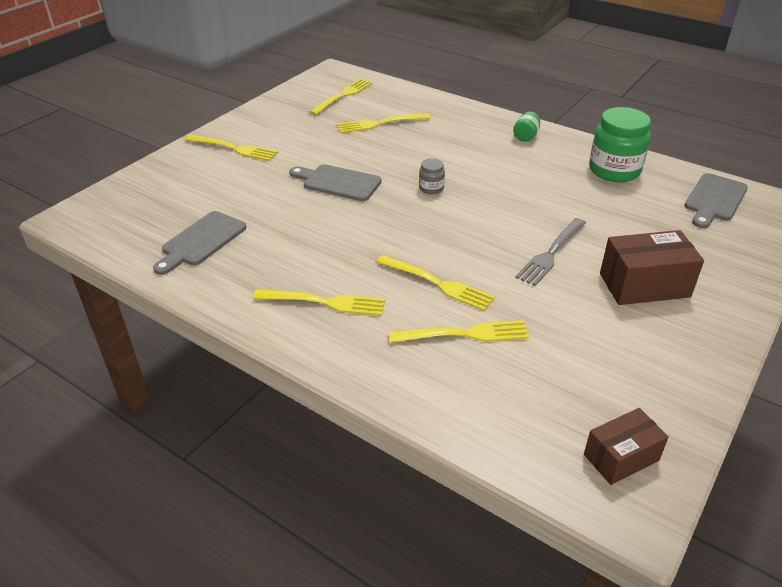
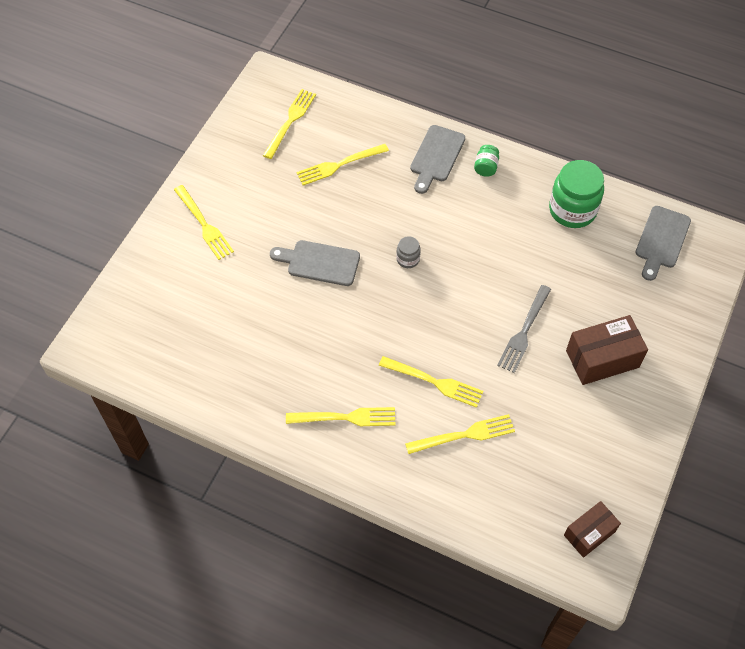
camera: 10 degrees left, 20 degrees up
grey cutting board [153,211,246,275] -> grey cutting board moved to [410,125,465,194]
yellow fork [185,135,278,161] -> yellow fork turned 45 degrees clockwise [174,185,234,260]

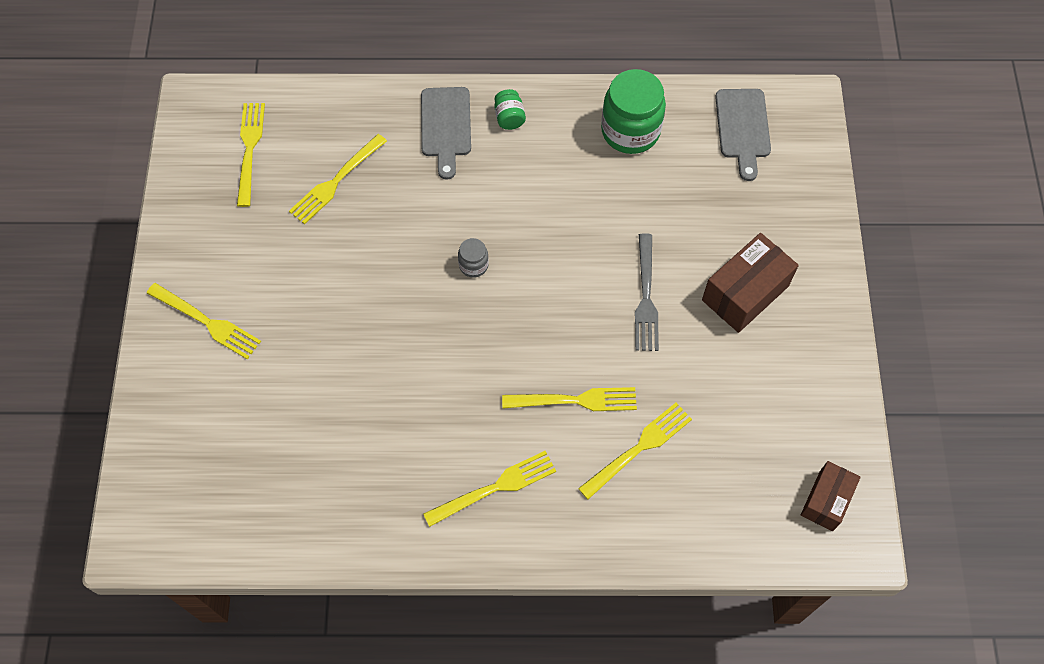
camera: 25 degrees left, 5 degrees up
grey cutting board [270,240,360,286] -> none

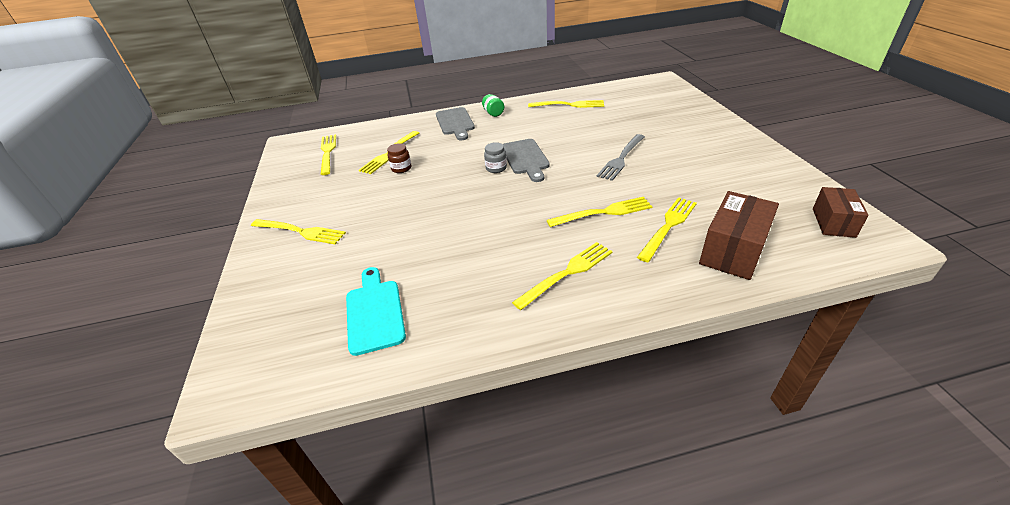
camera: 10 degrees left, 25 degrees down
green jar [601,69,666,154] -> yellow fork [528,100,604,108]
grey fork [635,233,659,351] -> grey fork turned 45 degrees clockwise [597,134,645,181]
brown box [702,233,799,333] -> brown box moved to [699,191,779,280]
grey cutting board [715,89,771,181] -> grey cutting board moved to [503,139,550,182]
none -> turquoise cutting board [346,267,406,356]
none -> brown jar [387,143,412,173]

